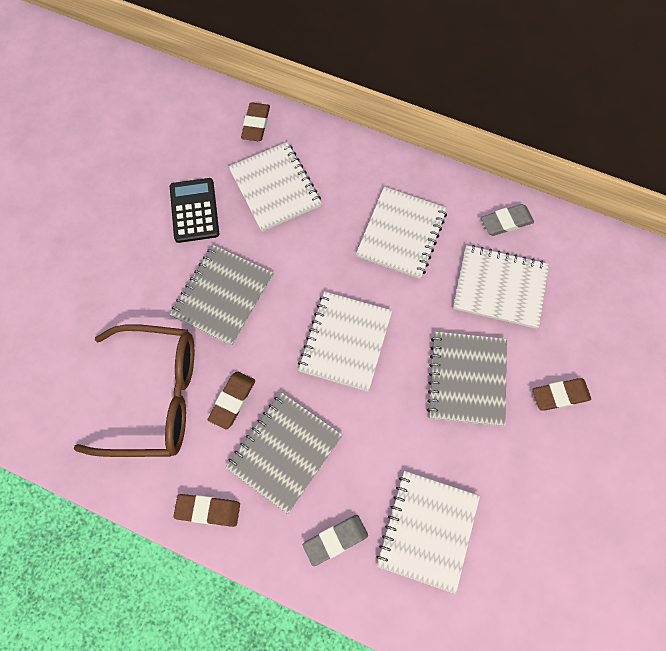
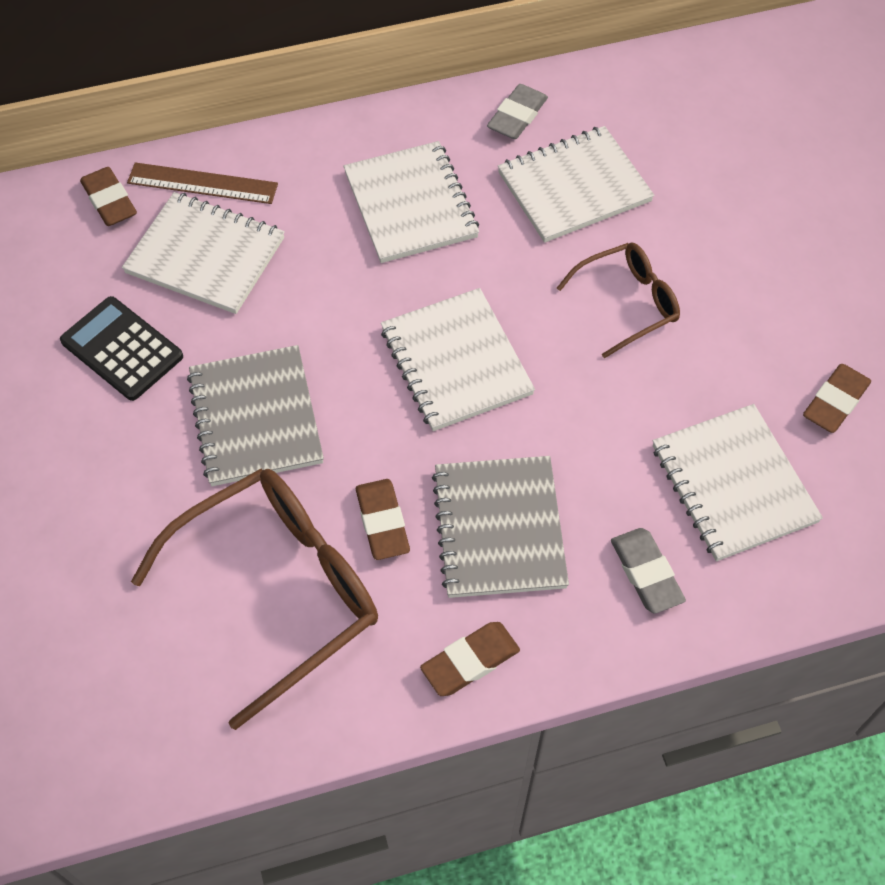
camera: 40 degrees left, 10 degrees down
grey eraser [303,515,368,566] -> grey eraser turned 45 degrees counterclockwise [611,528,686,614]
grey notebook [427,331,507,426] -> brown glasses [557,243,680,359]
brown eraser [533,378,591,411] -> brown eraser moved to [803,364,871,433]
none -> brown ruler [127,162,278,204]

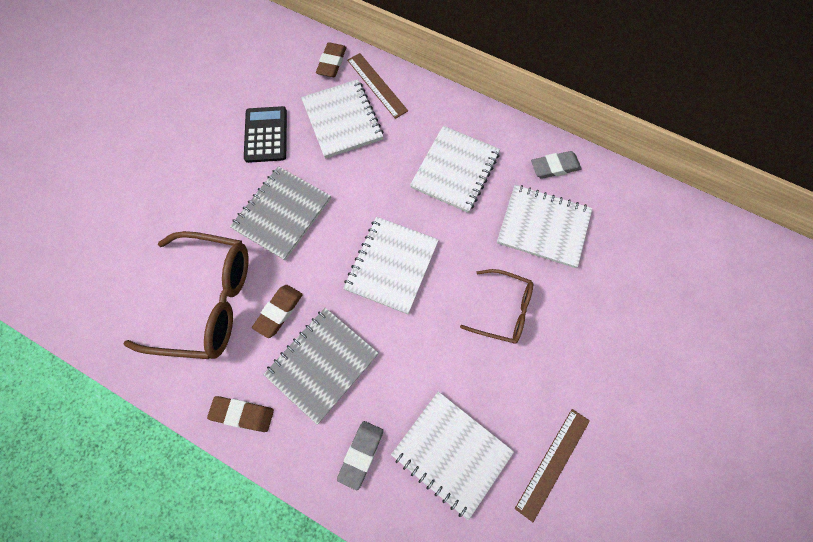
camera: 45 degrees right, 10 degrees up
white notebook [653,404,823,561] -> white notebook turned 75 degrees counterclockwise [391,391,514,520]
brown eraser [803,364,871,433] -> brown ruler [515,409,590,522]

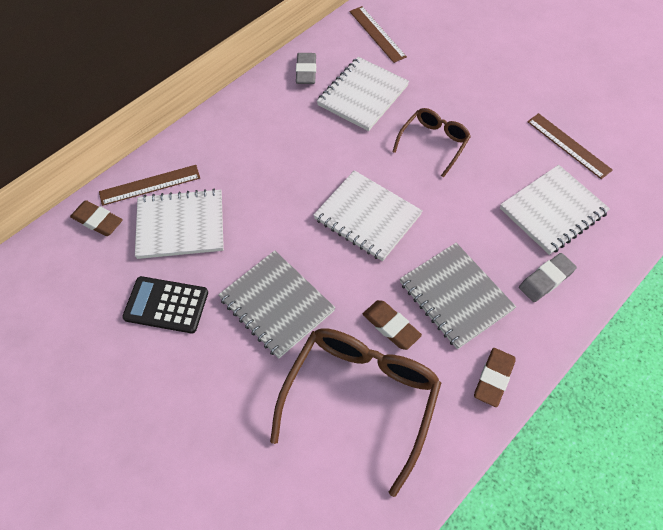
camera: 75 degrees left, 10 degrees down
grey eraser [337,421,384,490] -> grey eraser turned 75 degrees counterclockwise [519,253,577,302]
white notebook [410,126,500,213] -> none
none -> brown ruler [349,6,407,63]

